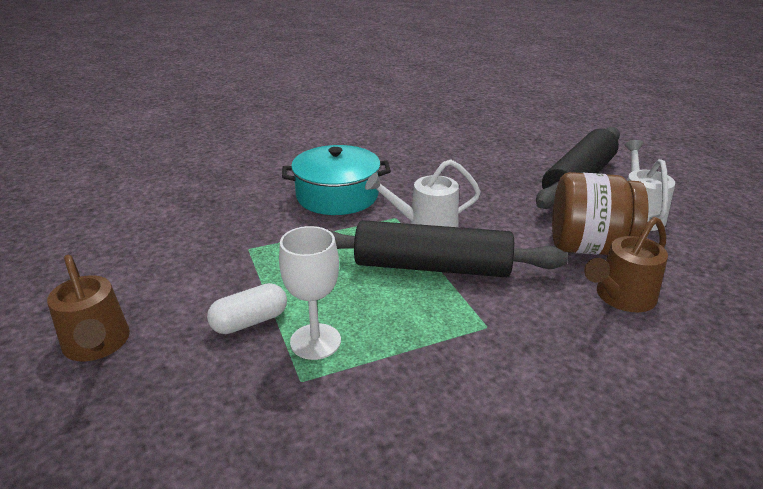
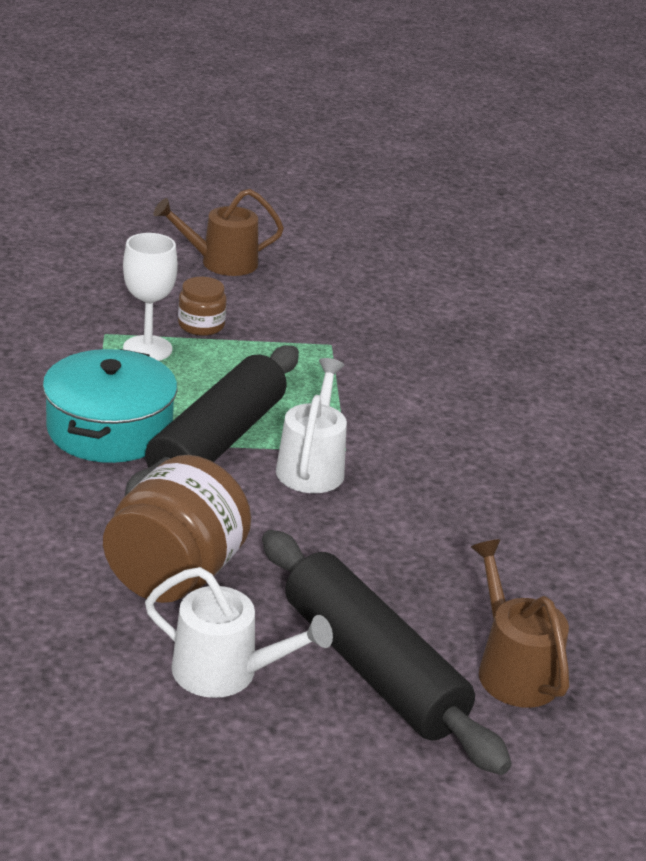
camera: 105 degrees right, 0 degrees up
white capsule [207,283,287,334] -> brown jar [178,277,227,336]
turquoise pot [282,145,391,215] -> turquoise pot moved to [43,349,177,463]
brown watering can [584,217,668,312] -> brown watering can moved to [471,539,569,708]

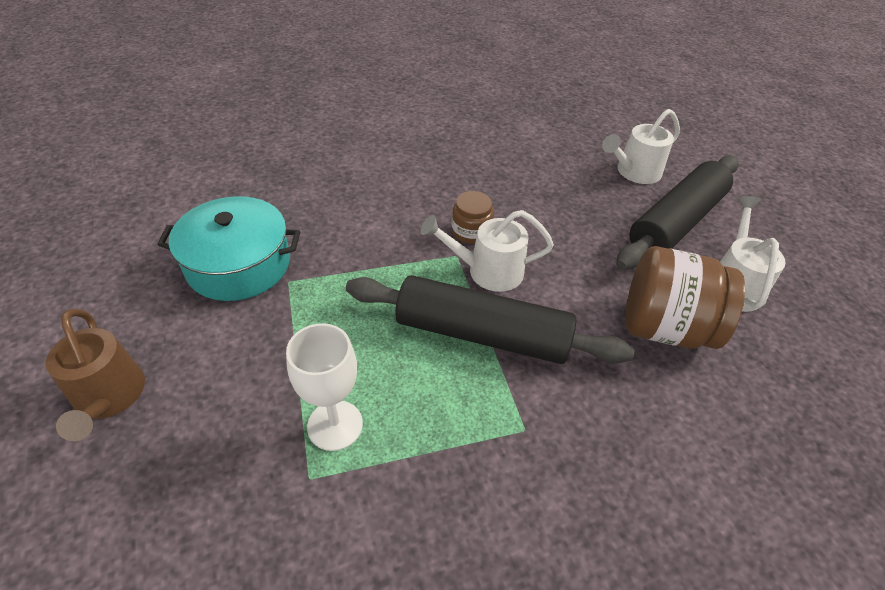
camera: 100 degrees left, 15 degrees up
turquoise pot [43,349,177,463] -> turquoise pot moved to [157,196,300,301]
brown jar [178,277,227,336] -> brown jar moved to [452,191,494,244]
brown watering can [471,539,569,708] -> white watering can [602,109,680,184]

